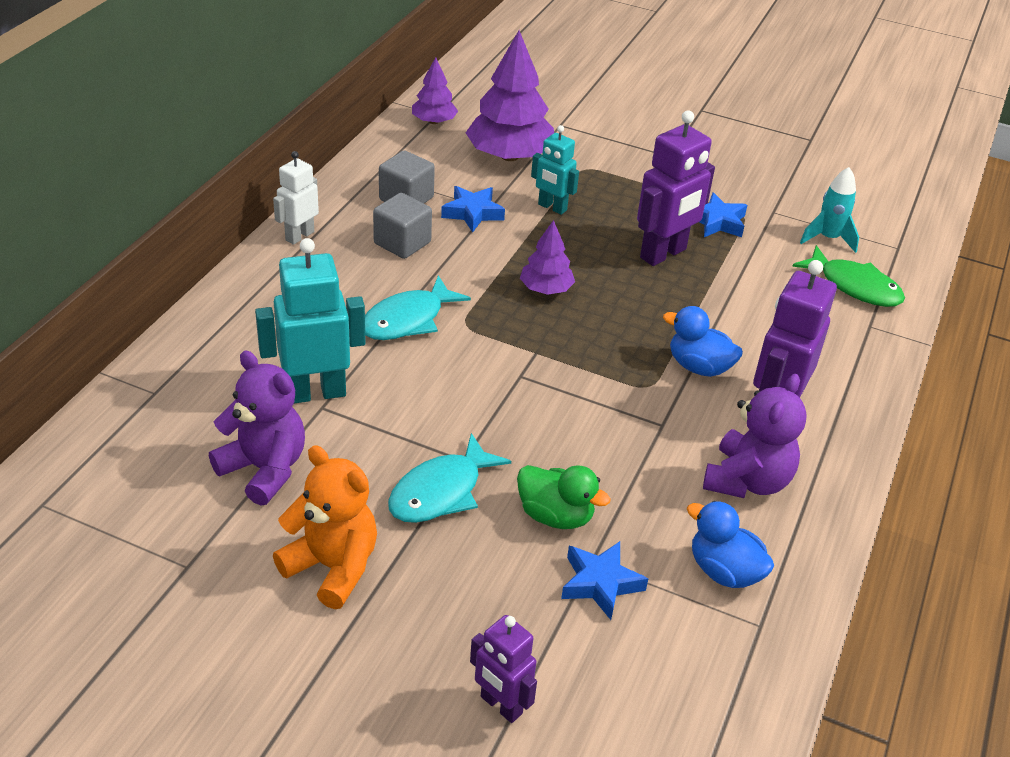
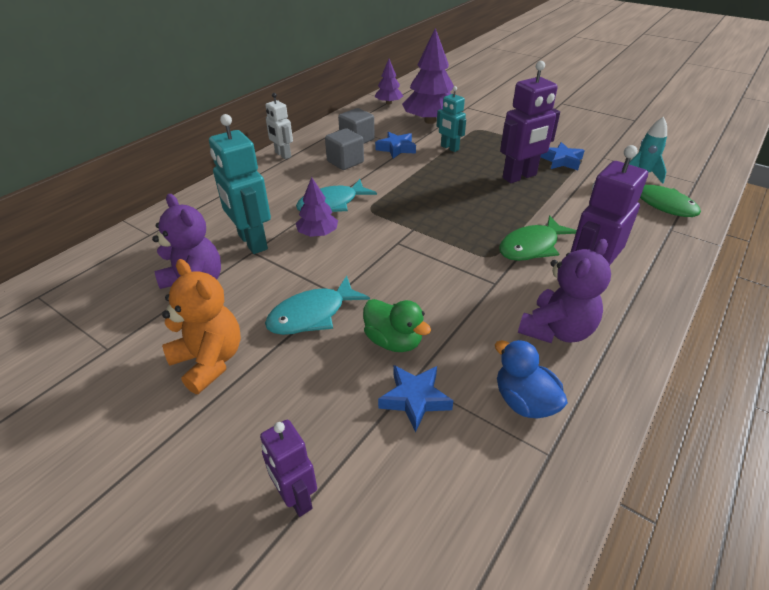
camera: 15 degrees right, 0 degrees up
turquoise robot [255,238,365,403] -> turquoise robot turned 120 degrees counterclockwise [209,114,271,254]
white robot [273,151,319,245] -> white robot turned 90 degrees counterclockwise [265,93,293,159]
purple tree [520,220,575,295] -> purple tree moved to [296,177,338,237]
blue duck [663,306,743,377] -> green fish [499,215,577,261]

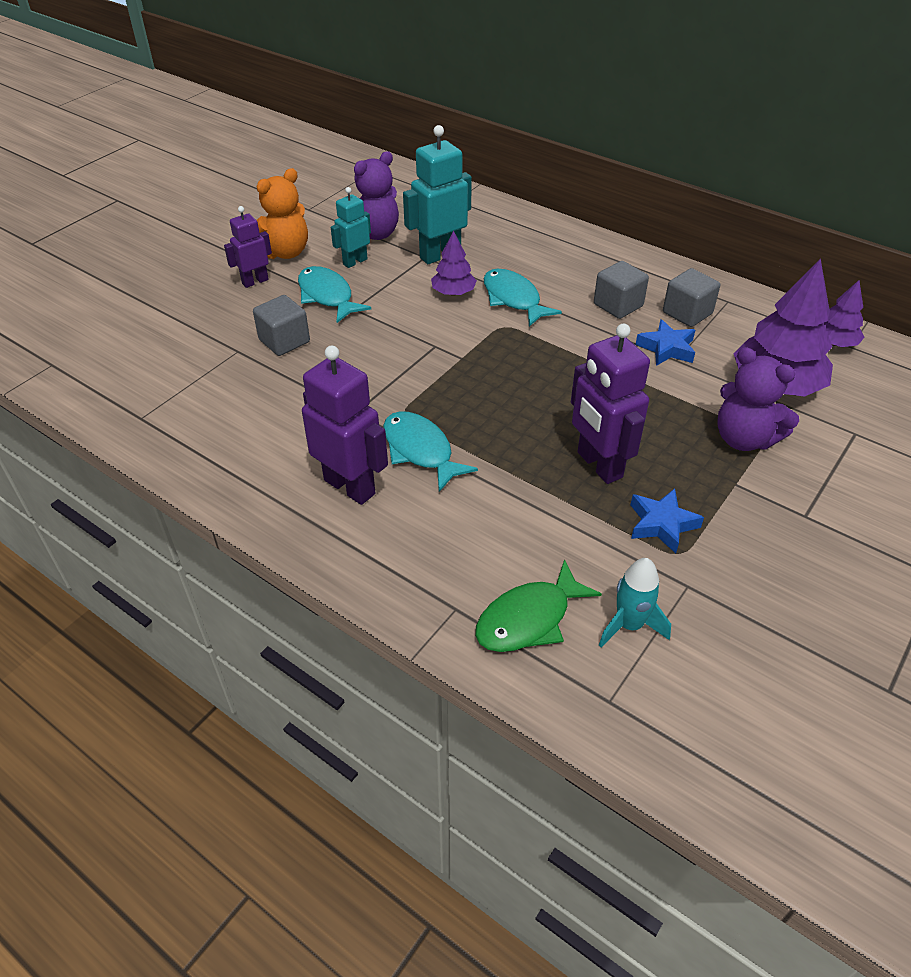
camera: 90 degrees right, 5 degrees up
purple robot [260,420,317,517] -> purple robot moved to [224,206,272,288]
white robot [265,93,293,159] -> none
green duck [363,299,431,352] -> grey cube [253,295,310,356]
blue star [378,365,454,433] -> none
turquoise robot [437,86,466,152] -> turquoise robot moved to [331,187,371,268]
blue duck [495,340,568,419] -> none
green fish [499,215,577,261] -> turquoise fish [383,411,478,492]
purple teddy bear [518,239,611,343] -> purple teddy bear moved to [718,347,799,451]

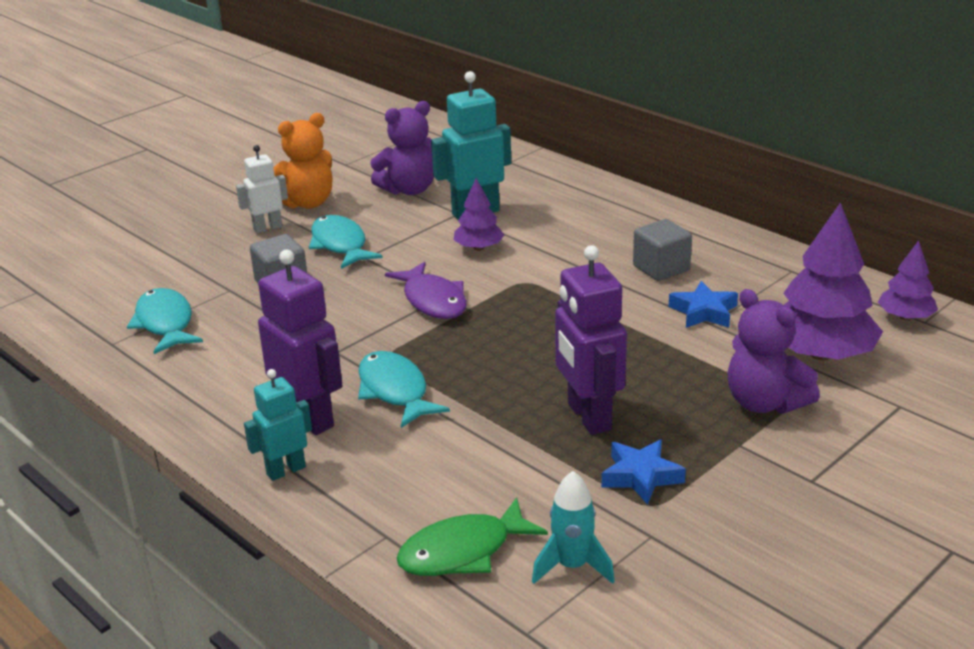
camera: 10 degrees right, 15 degrees down
purple robot [224,206,272,288] -> white robot [236,145,288,233]
turquoise robot [331,187,371,268] -> turquoise robot moved to [244,369,312,481]
turquoise fish [483,269,562,327] -> turquoise fish moved to [127,288,203,354]
grey cube [663,268,720,327] -> none
none -> purple fish [385,261,467,319]

